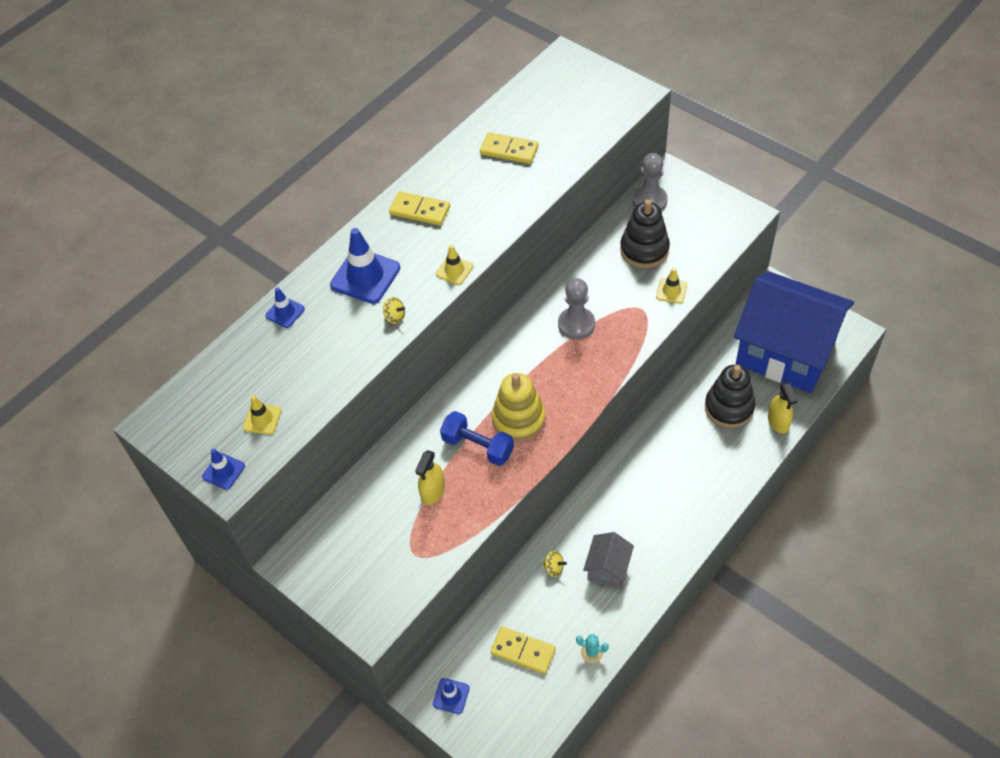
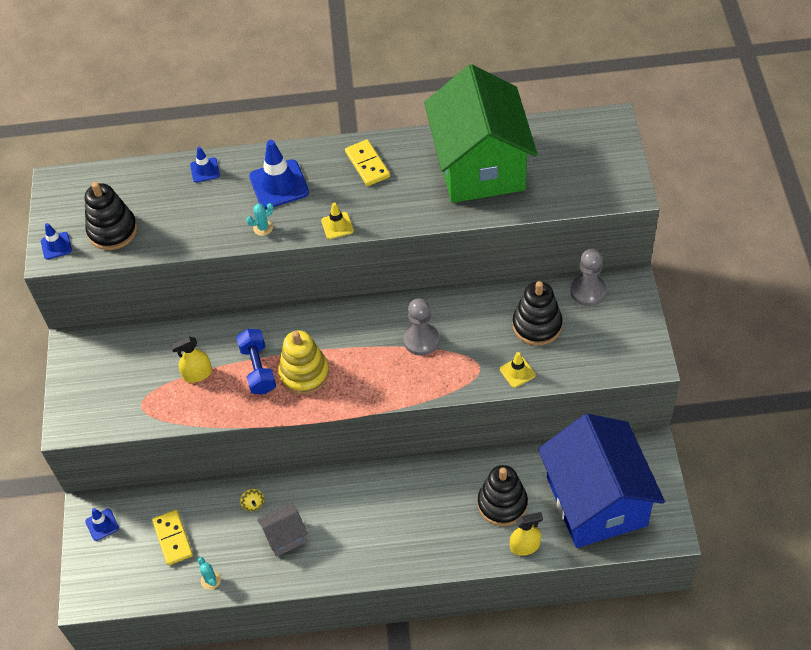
camera: 45 degrees right, 0 degrees up
yellow traffic cone [243,396,281,435] -> black stacking toy [85,182,137,250]
yellow spinning top [383,297,405,324] -> turquoise cactus [246,203,274,236]
yellow domino [480,132,539,164] -> green house [424,64,537,203]
yellow spray bottle [768,382,797,434] -> yellow spray bottle turned 135 degrees counterclockwise [510,512,543,556]

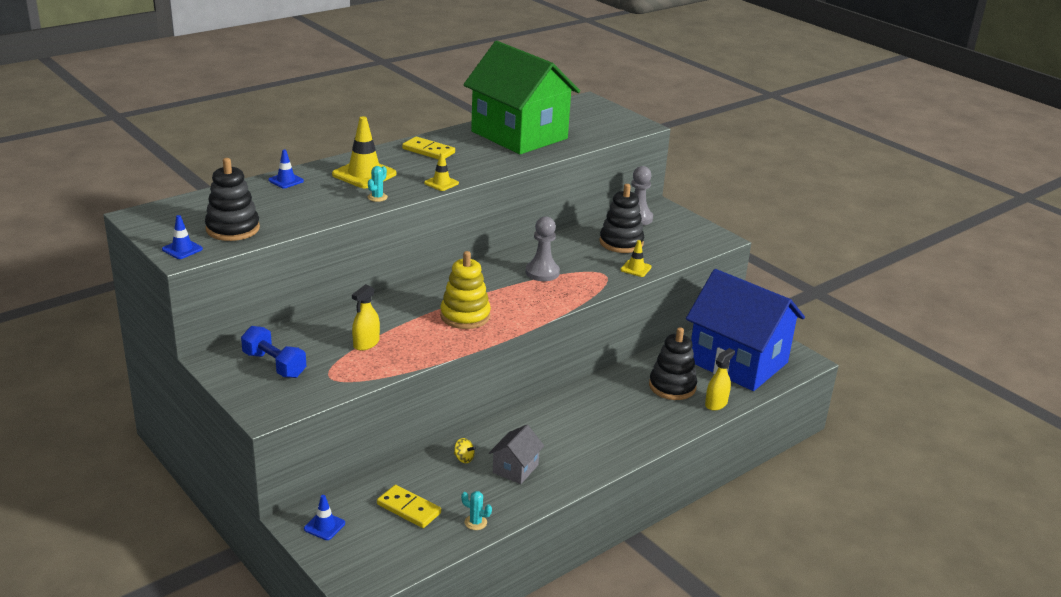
camera: 40 degrees left, 25 degrees down
blue dumbbell [236,329,276,394] -> blue dumbbell moved to [241,326,306,378]
blue traffic cone [249,140,309,209] -> yellow traffic cone [332,116,397,189]

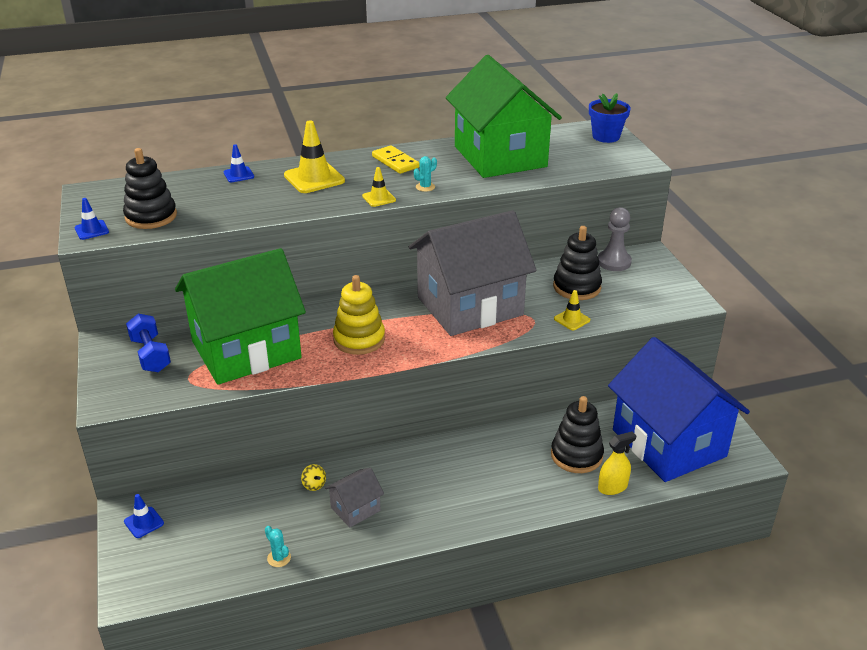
camera: 25 degrees right, 5 degrees up
yellow spray bottle [352,284,380,351] -> green house [175,248,306,385]
turquoise cactus [368,166,388,202] -> turquoise cactus moved to [414,156,437,192]
yellow domino [377,485,441,528] -> none
grey pawn [526,216,560,281] -> grey house [409,210,537,336]
none -> blue flower pot [589,93,631,143]

